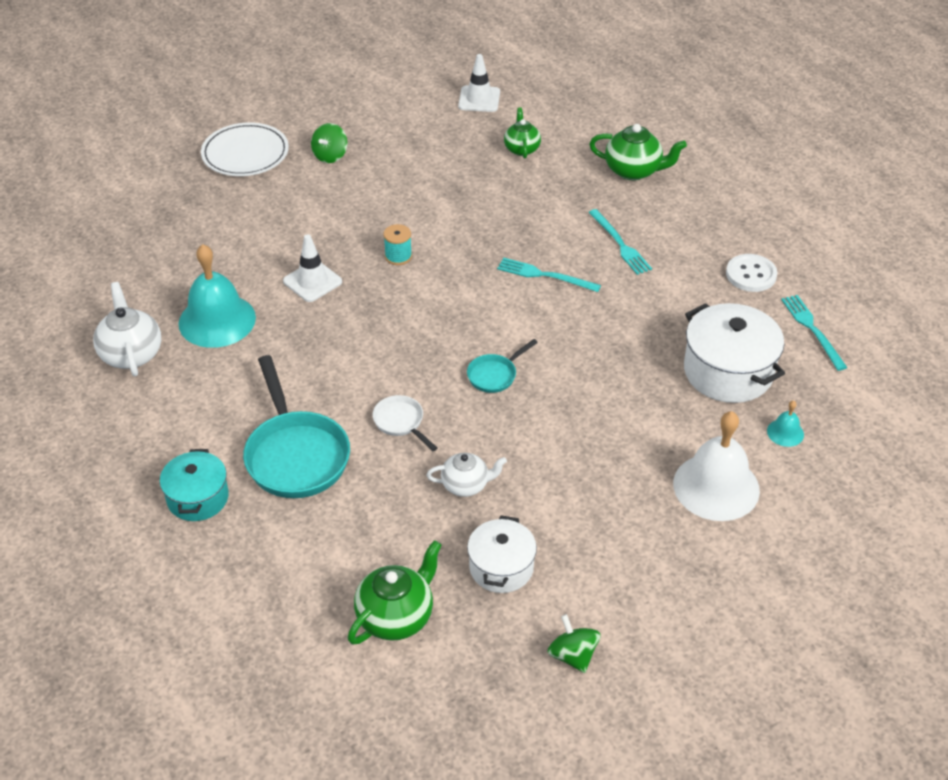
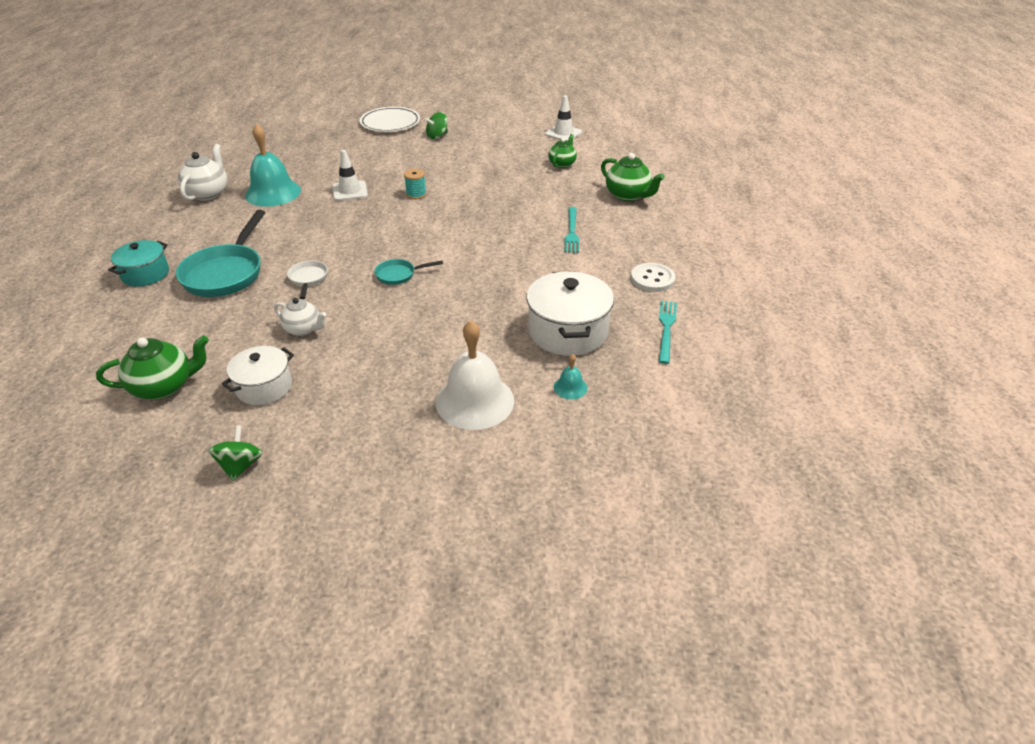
camera: 30 degrees right, 5 degrees down
turquoise fork [497,258,601,292] -> none

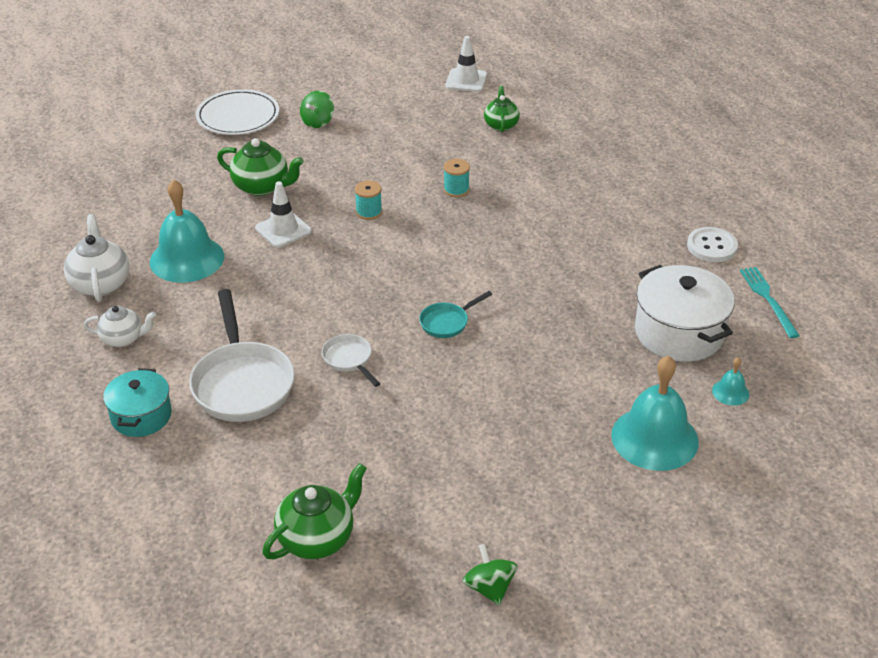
camera: 25 degrees left, 0 degrees up
turquoise pan [176,210,266,297] -> white pan [189,289,295,422]
white pot [222,346,294,405] -> none
white teapot [274,298,326,336] -> white teapot moved to [84,306,156,347]
white bell [436,320,514,430] -> turquoise bell [611,356,699,471]
turquoise fork [565,207,579,253] -> none
green teapot [601,153,665,202] -> green teapot moved to [217,138,304,196]
none -> turquoise spool [444,159,470,197]

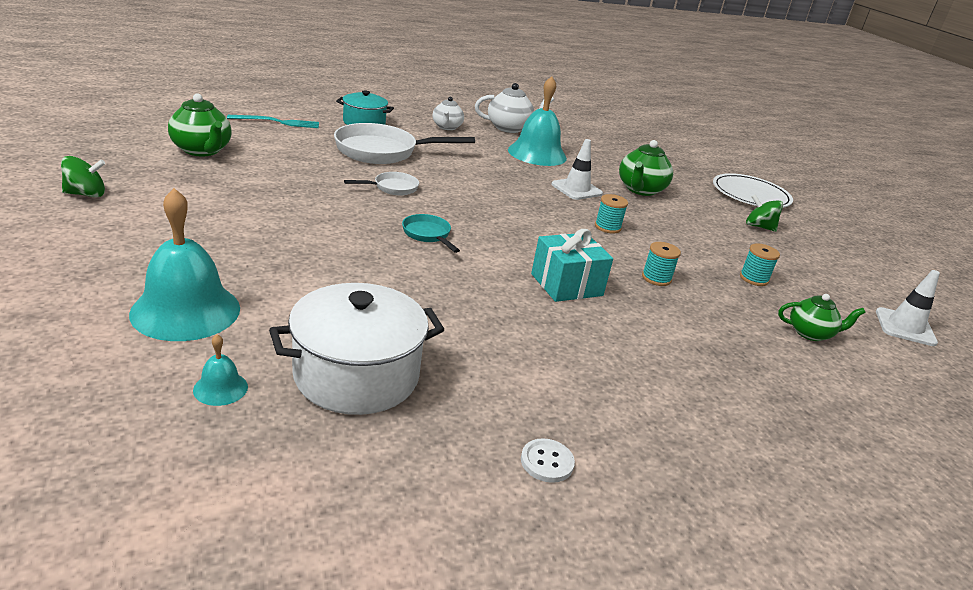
camera: 90 degrees right, 10 degrees down
white button [687,227,738,262] -> white button [521,438,575,483], size x0.66
turquoise fork [740,267,800,338] -> turquoise fork moved to [227,115,319,128]
none -> turquoise gift [531,229,613,302]
none -> turquoise spool [740,243,780,286]

